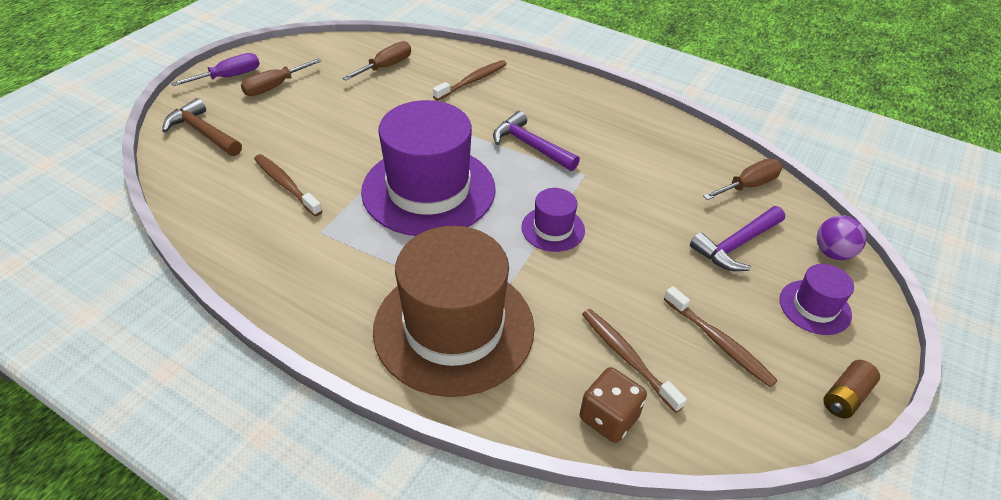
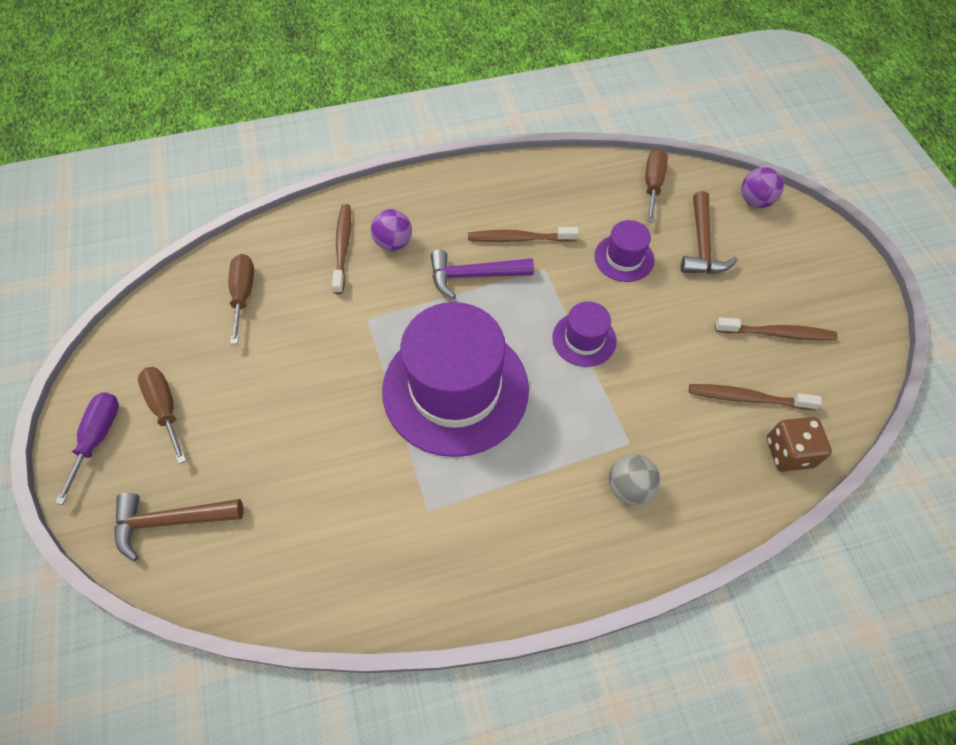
camera: 45 degrees left, 15 degrees up
brown screwdriver [241,58,322,96] -> brown screwdriver turned 150 degrees clockwise [138,367,187,464]
brown toothbrush [254,154,322,216] -> brown toothbrush moved to [468,227,579,242]
brown hat [373,226,534,397] -> grey ball [609,454,660,505]
purple hammer [690,206,785,271] -> brown hammer [681,191,738,274]
purple hat [779,264,854,335] -> purple hat moved to [594,220,654,282]
brown battery [823,360,880,419] -> none
none -> purple ball [371,209,412,251]

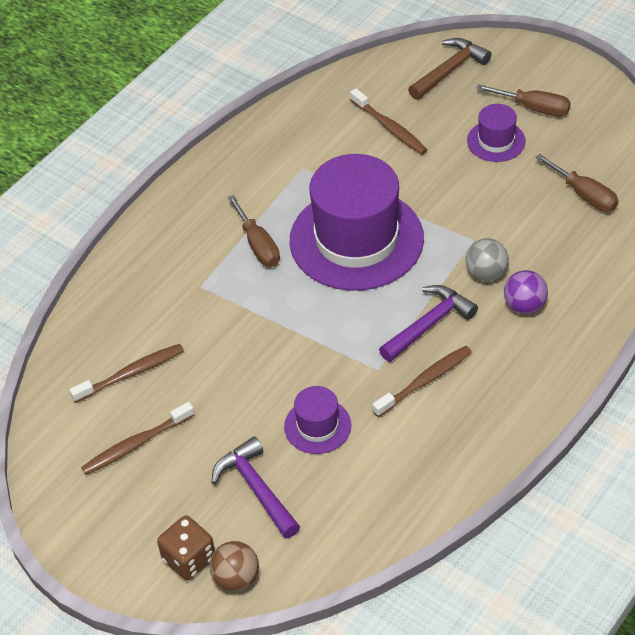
camera: 145 degrees right, 10 degrees down
purple screwdriver [55,392,119,505] -> none
brown toothbrush [332,204,351,294] -> brown toothbrush moved to [350,89,428,155]
purple hat [552,301,616,367] -> purple hat moved to [467,104,526,162]
grey ball [609,454,660,505] -> grey ball moved to [466,238,509,281]
brown screwdriver [646,149,668,223] -> brown screwdriver moved to [228,195,280,267]
brown hammer [681,191,738,274] -> purple hammer [211,436,300,538]
purple ball [741,167,784,208] -> brown ball [209,541,259,591]
brown dice [767,417,832,472] -> brown dice moved to [157,515,215,581]

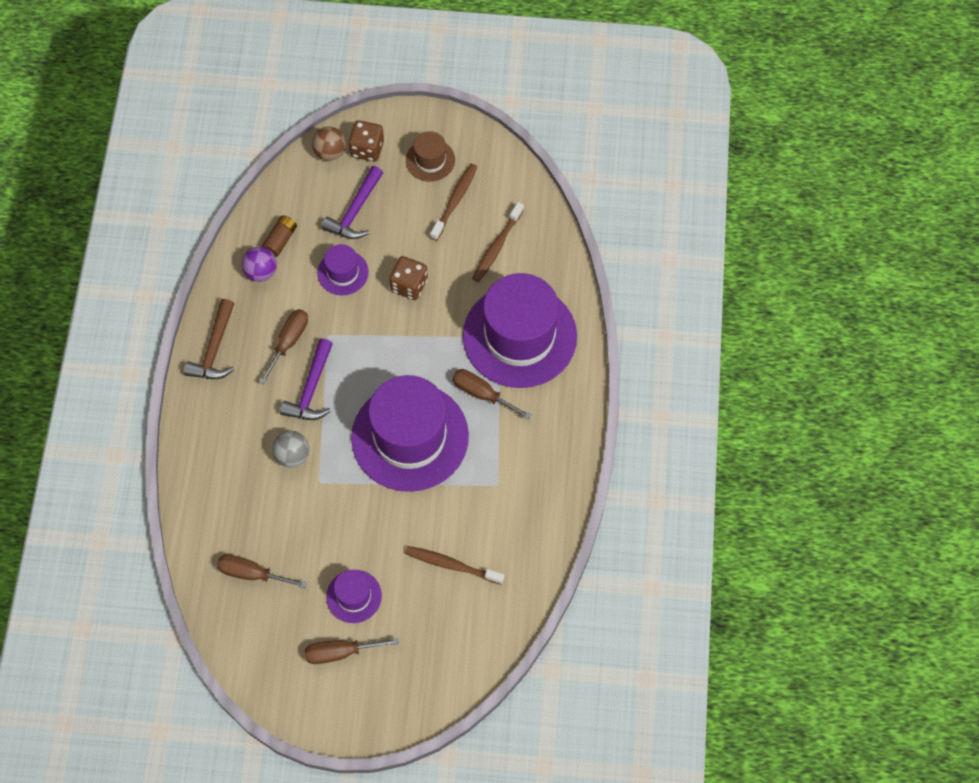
camera: 145 degrees right, 15 degrees up
purple hammer [211,436,300,538] -> purple hammer turned 90 degrees clockwise [321,166,383,239]
brown toothbrush [372,346,472,417] -> brown screwdriver [259,309,308,384]
brown hammer [408,38,492,100] -> brown hammer moved to [184,299,234,379]
purple ball [504,270,548,314] -> purple ball moved to [242,247,277,282]
none -> brown battery [262,215,297,257]
none -> brown dice [389,256,428,300]
none -> brown hat [406,131,455,182]
none -> purple hat [463,273,577,388]

